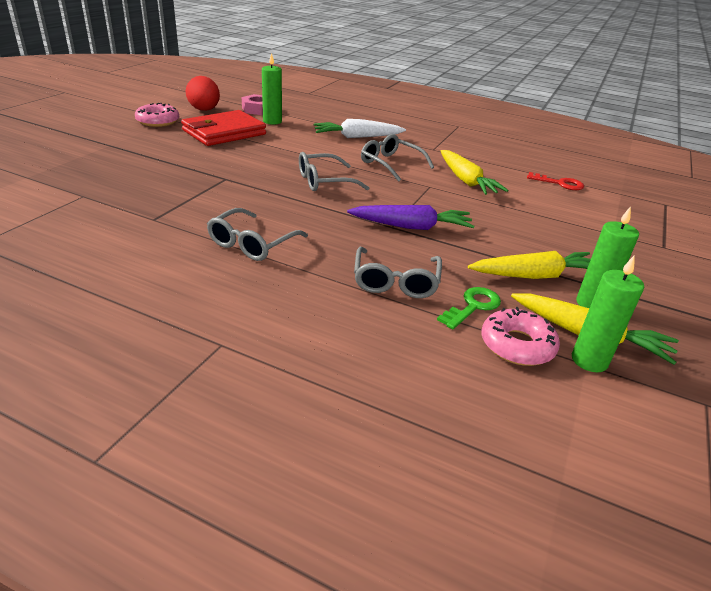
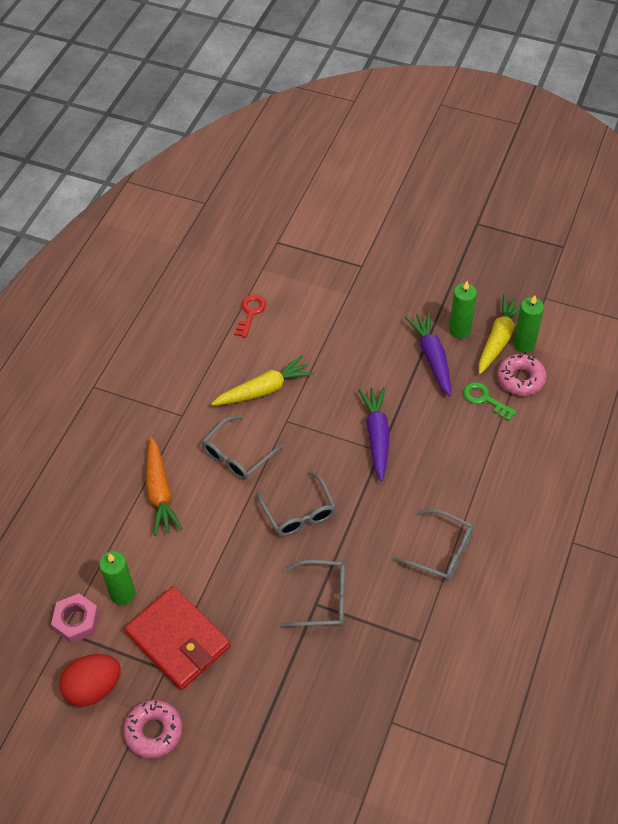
camera: 90 degrees left, 20 degrees up
white carrot [314,119,406,138] -> orange carrot [146,437,183,536]
grey glasses [354,247,442,298] -> grey glasses moved to [280,560,345,627]
yellow carrot [468,251,591,279] -> purple carrot [405,312,451,397]

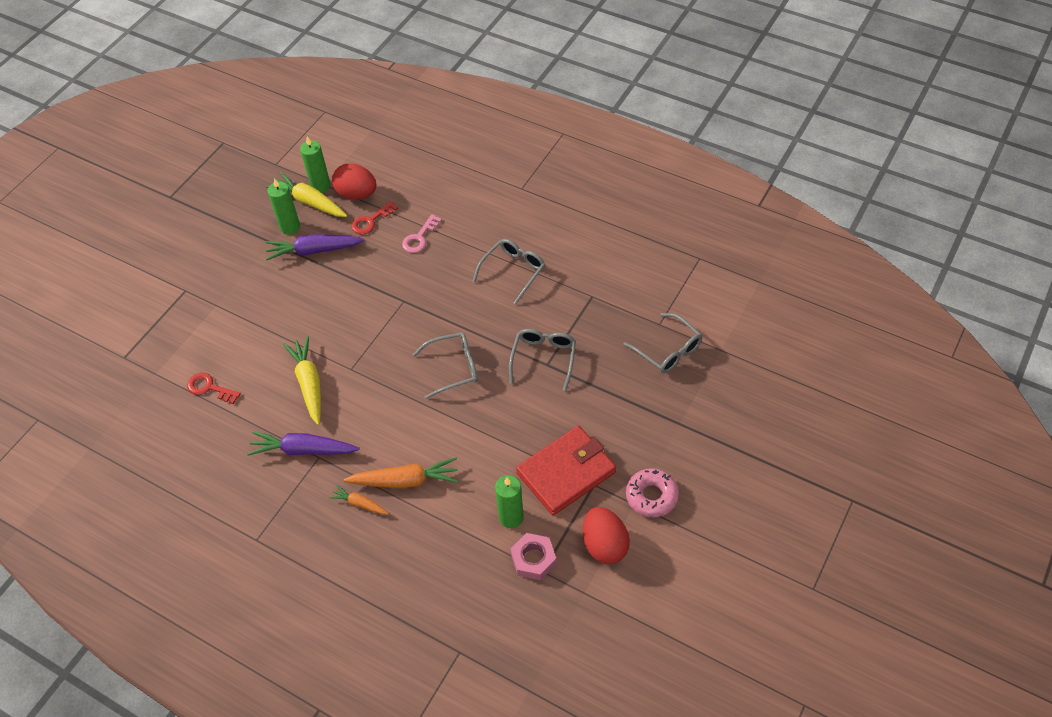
camera: 80 degrees left, 0 degrees up
grey glasses [202,415,284,480] -> grey glasses moved to [623,313,702,373]
purple carrot [358,387,390,481] -> purple carrot moved to [247,431,360,455]
green key [463,382,517,421] -> red key [351,201,398,235]
pink donut [497,354,546,396] -> red egg [332,163,376,200]
none -> orange carrot [329,485,389,514]
none -> pink key [402,214,442,253]

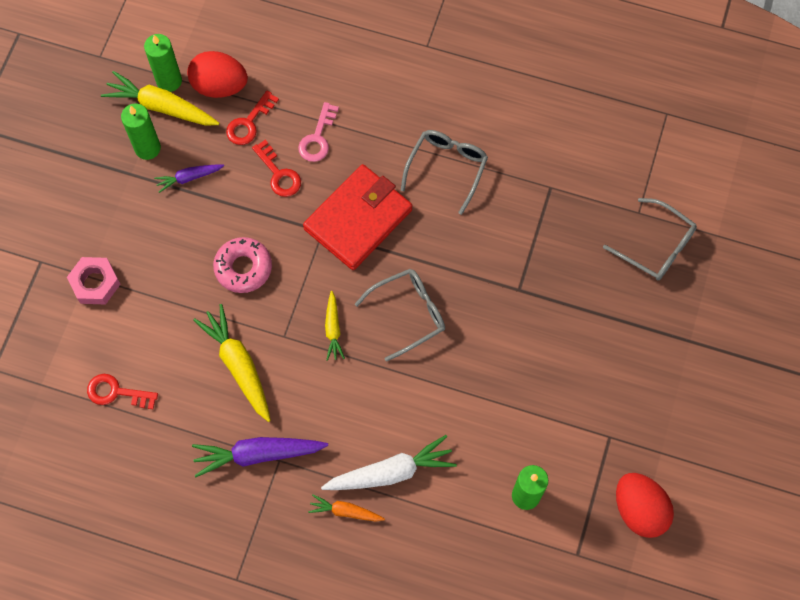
camera: 15 degrees left, 15 degrees up
purple carrot [266,234,364,260] -> purple carrot [154,165,224,193], size x0.56
orange carrot [344,458,458,488] -> white carrot [321,435,457,490]
grey glasses [509,329,576,391] -> none
pink nut [511,533,557,581] -> pink nut moved to [67,257,120,304]
red wallet [516,426,616,515] -> red wallet moved to [303,164,412,270]
pink donut [626,468,679,517] -> pink donut moved to [213,237,272,293]
none -> red key [252,140,301,197]
none -> yellow carrot [325,291,345,361]

